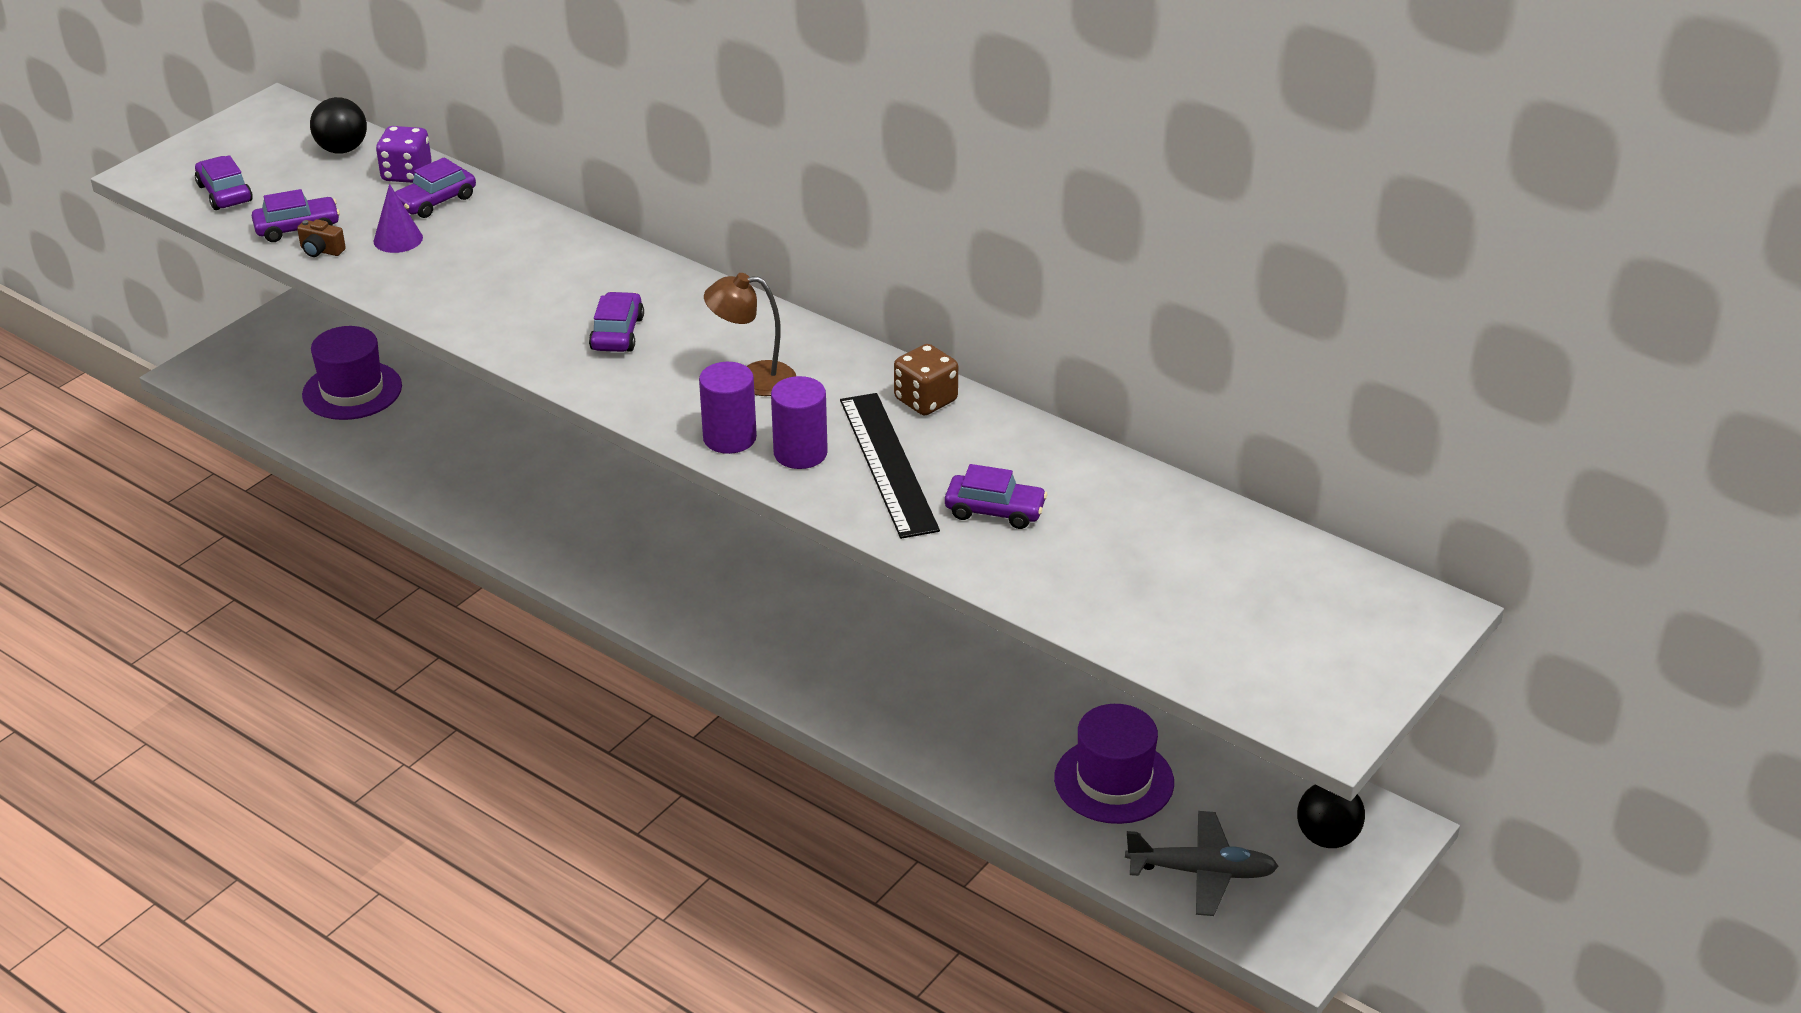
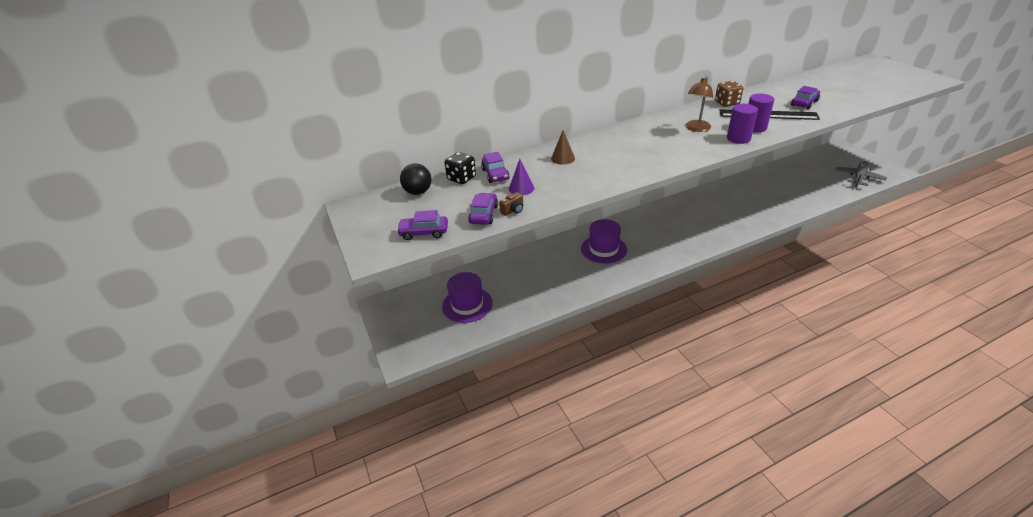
camera: 60 degrees left, 0 degrees up
purple dice [376,126,432,183] -> black dice [444,152,476,184]
purple car [589,292,644,352] -> none
purple hat [1054,704,1174,824] -> purple hat moved to [581,219,627,264]
black ball [1297,785,1365,848] -> none
none -> brown cone [551,130,575,165]

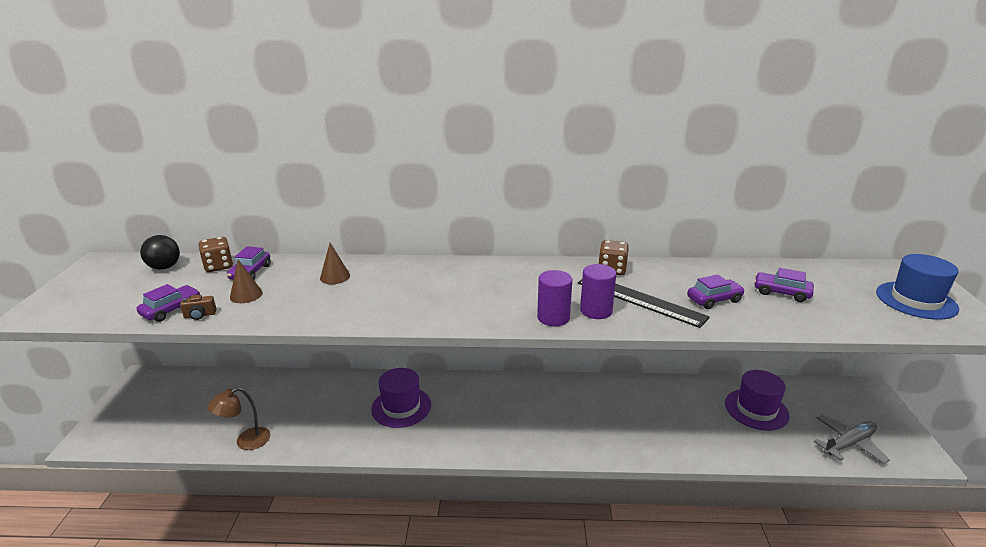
camera: 25 degrees right, 10 degrees down
purple car [397,210,448,240] -> purple car moved to [754,268,814,302]
purple hat [442,272,493,323] -> purple hat moved to [725,370,790,431]
black dice [444,152,476,184] -> brown dice [198,237,233,272]
purple cone [509,159,534,195] -> brown cone [230,259,263,303]
brown lamp [685,76,713,132] -> brown lamp moved to [208,387,271,450]
none -> blue hat [876,254,959,320]

